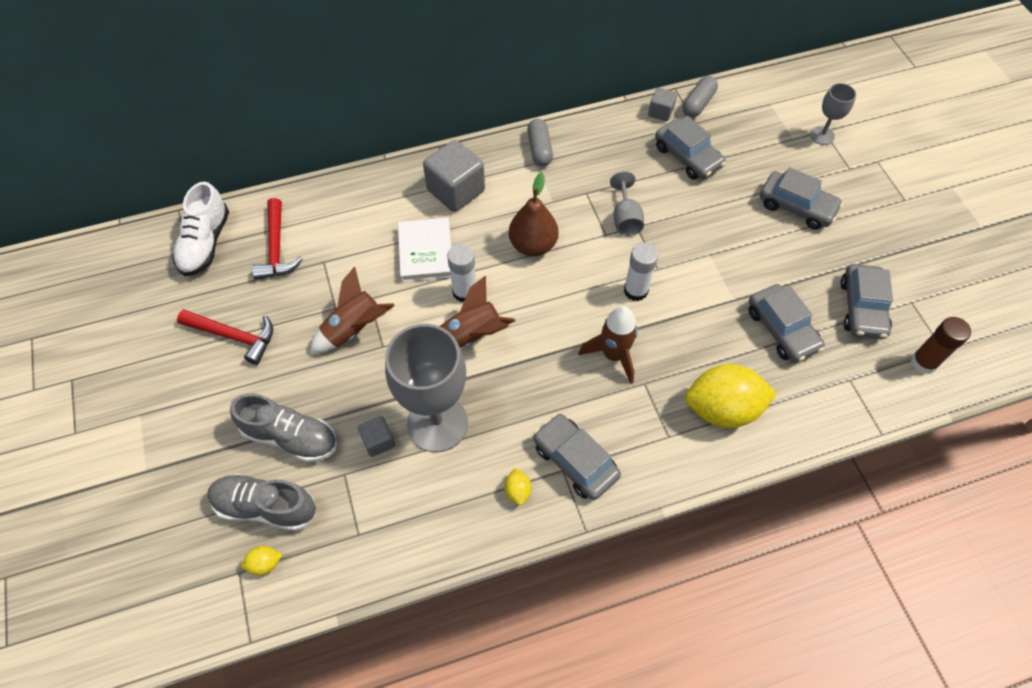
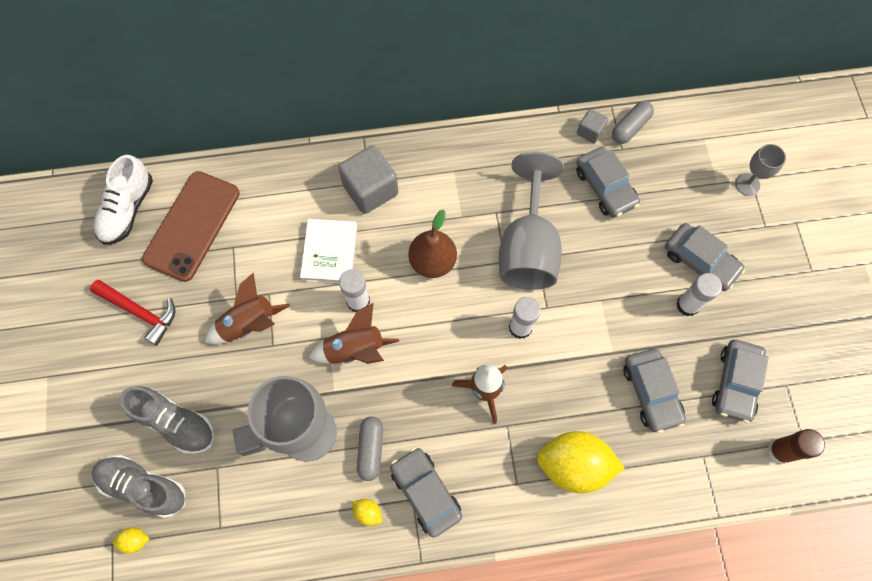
camera: 10 degrees right, 10 degrees up
red hammer [252,198,303,280] -> brown phone [142,171,240,282]
yellow lemon [505,468,532,506] -> yellow lemon turned 60 degrees counterclockwise [352,499,382,526]
grey capsule [527,119,553,166] -> grey capsule moved to [357,417,383,481]
grey goblet [610,171,644,236] -> grey goblet [499,152,564,290], size x2.06
none -> white glue stick [676,273,722,316]

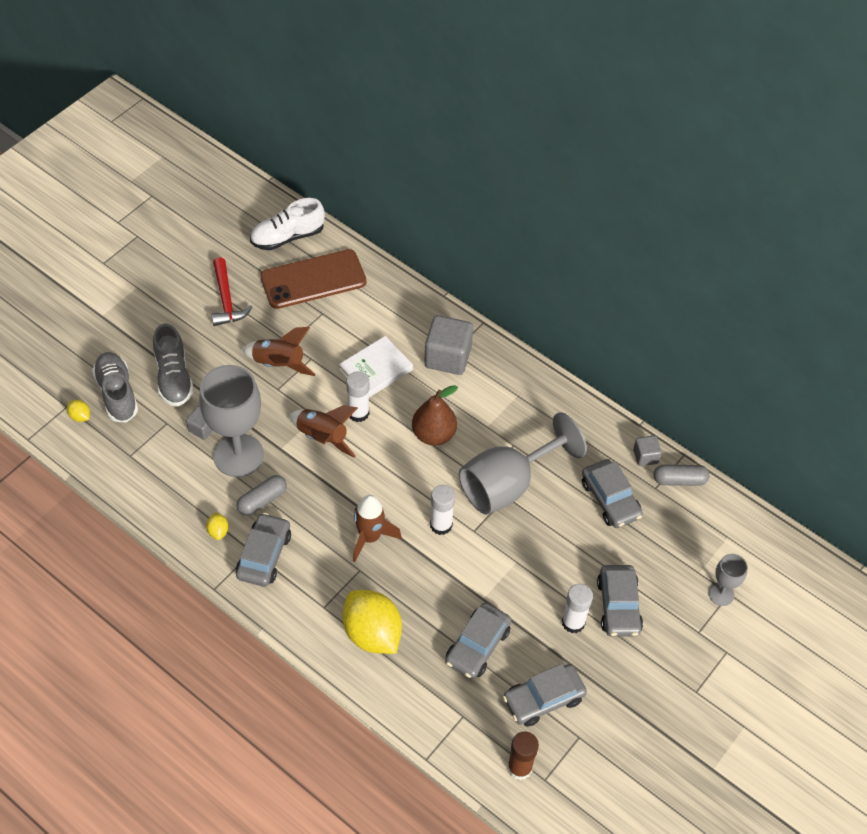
camera: 45 degrees right, 15 degrees down
grey car [576,147,640,218] -> grey car turned 45 degrees counterclockwise [582,459,643,528]

